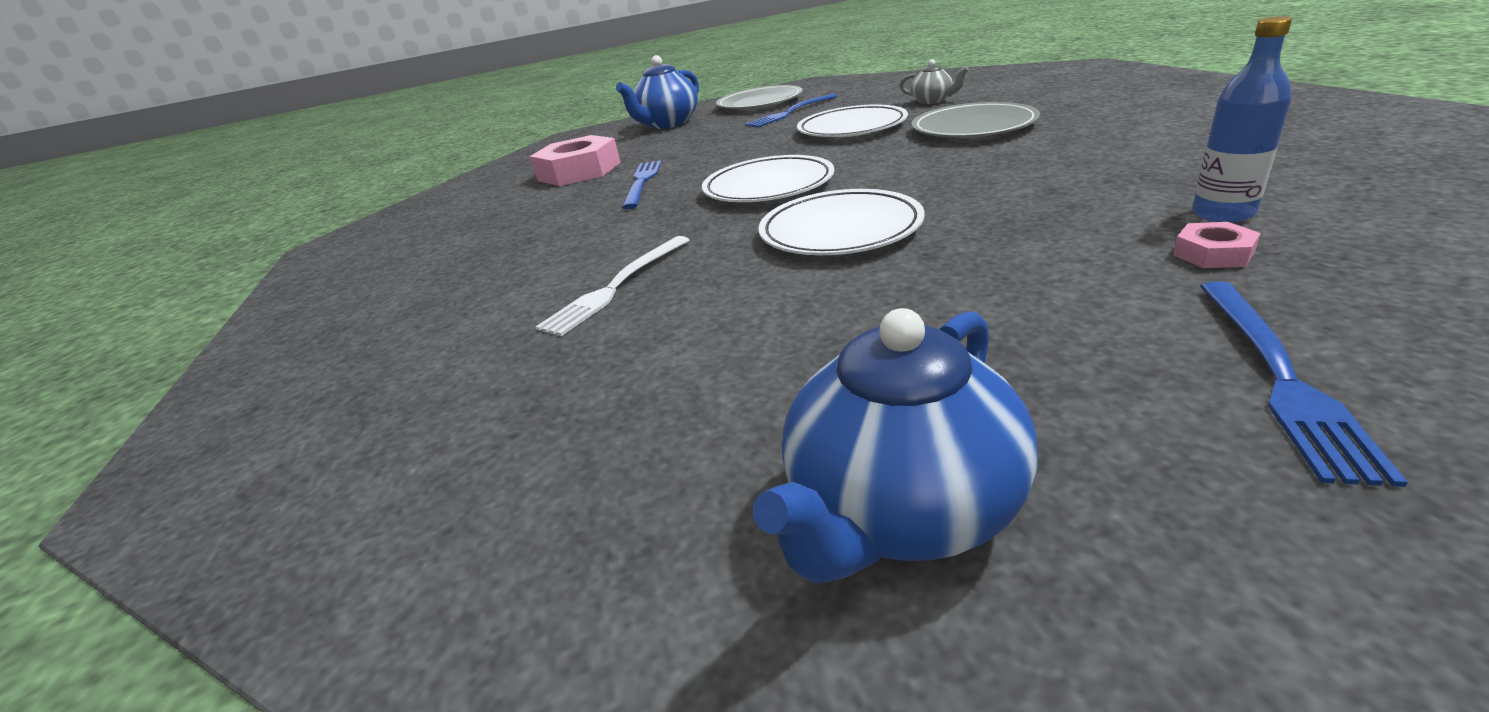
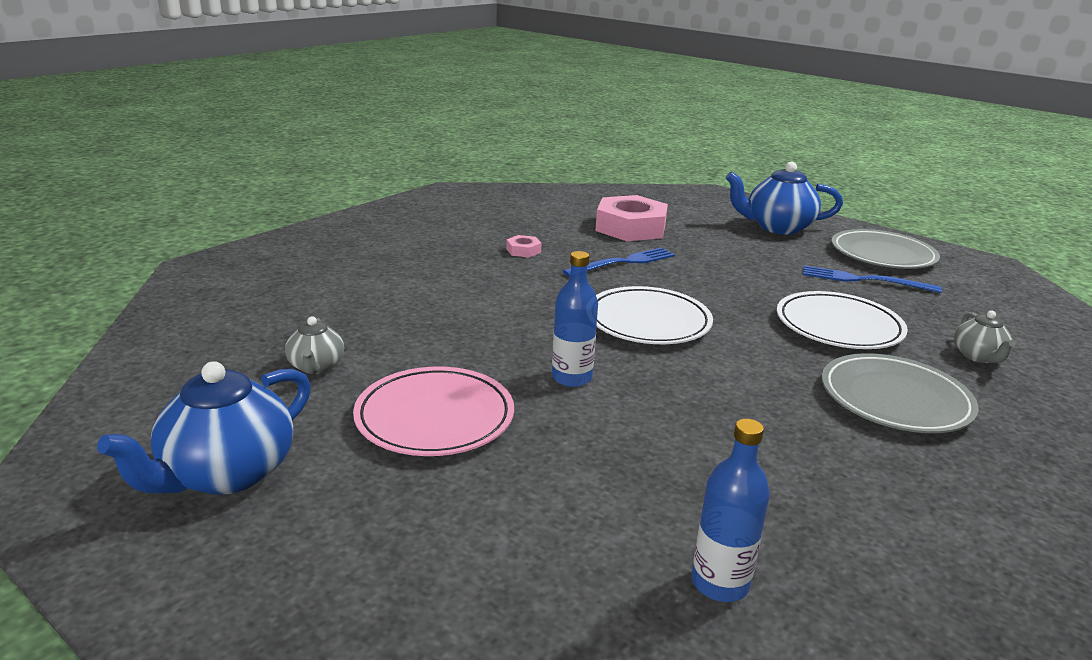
camera: 50 degrees right, 5 degrees down
white fork [536,236,689,336] -> none
blue teapot [753,308,1038,583] -> blue teapot turned 60 degrees counterclockwise [97,361,311,495]
white plate [758,189,925,255] -> blue bottle [552,251,598,387]
pink nut [1173,222,1261,268] -> pink nut moved to [506,235,541,258]
blue fork [1200,281,1408,487] -> none
none -> grey teapot [285,316,344,374]
none -> pink plate [353,367,514,456]

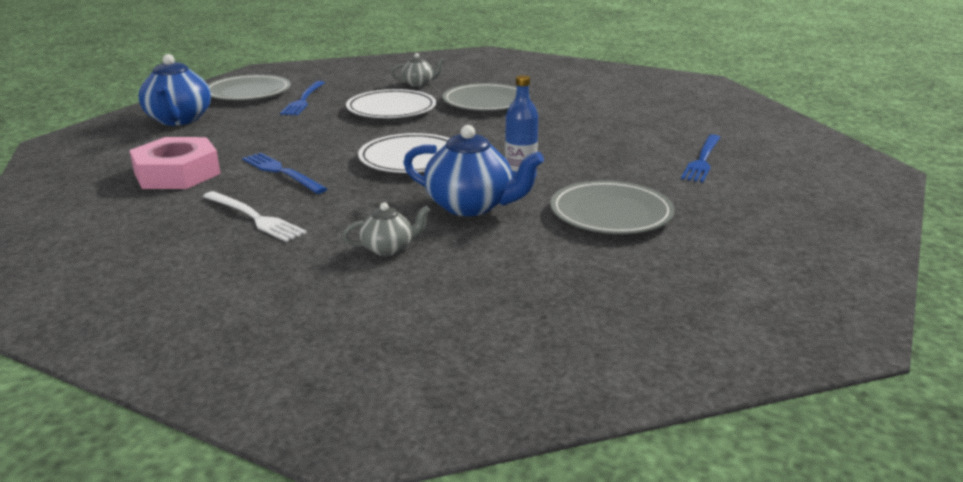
camera: 100 degrees left, 0 degrees up
blue teapot [97,361,311,495] -> blue teapot moved to [403,125,544,216]
grey teapot [285,316,344,374] -> grey teapot moved to [342,203,431,256]
pink plate [353,367,514,456] -> grey plate [550,180,675,234]
pink nut [506,235,541,258] -> white fork [203,191,307,242]
blue bottle [692,419,770,602] -> none
none -> blue fork [681,134,721,182]

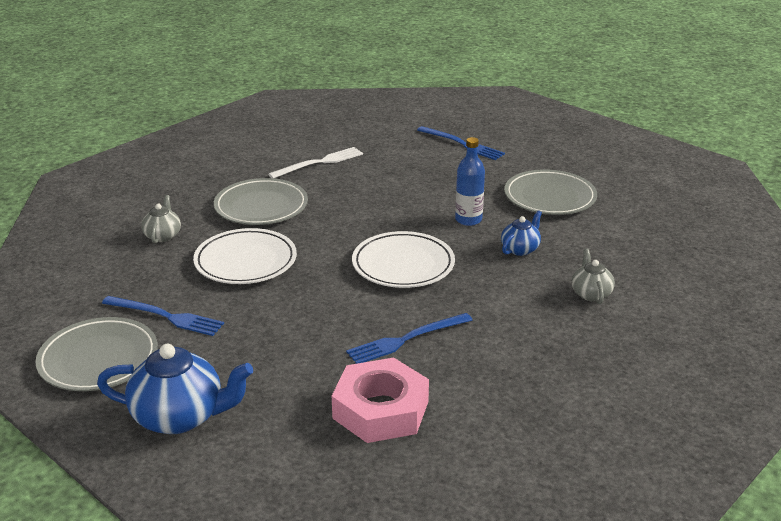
camera: 75 degrees left, 5 degrees up
white fork [203,191,307,242] -> white fork moved to [268,147,363,178]
blue teapot [403,125,544,216] -> blue teapot [501,210,542,256], size x0.54

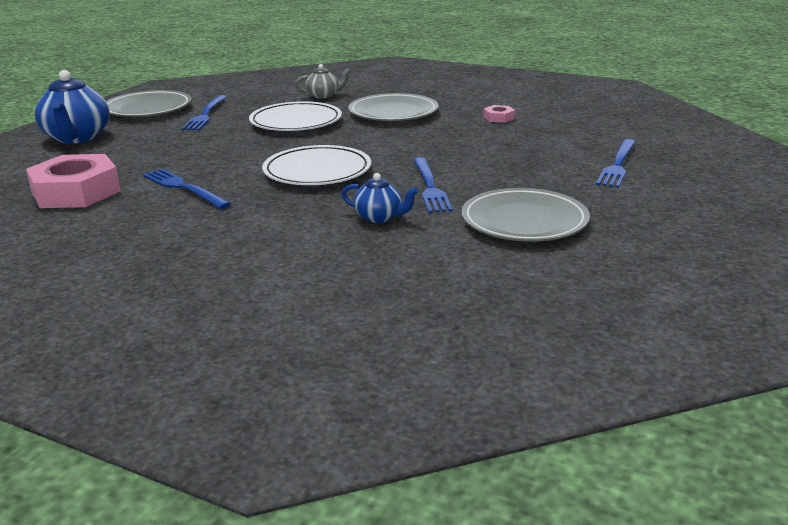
camera: 75 degrees right, 5 degrees down
white fork [268,147,363,178] -> pink nut [484,105,515,123]
blue bottle [455,137,485,226] -> blue fork [414,157,453,213]
grey teapot [571,249,615,304] -> none

